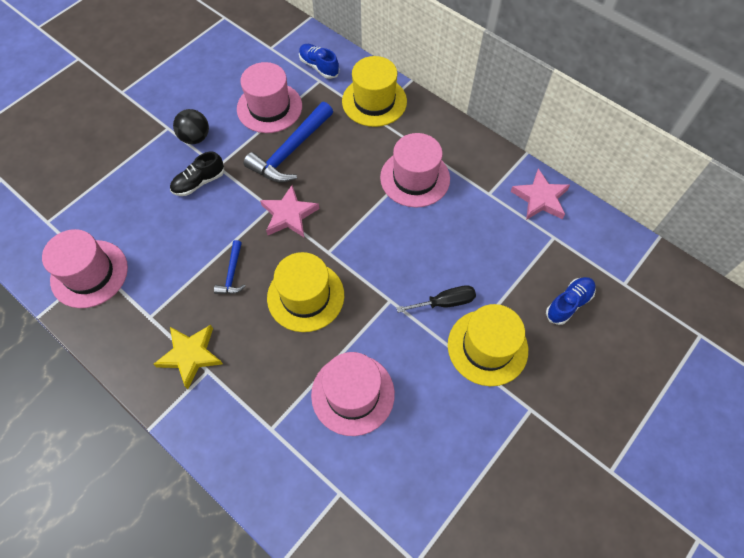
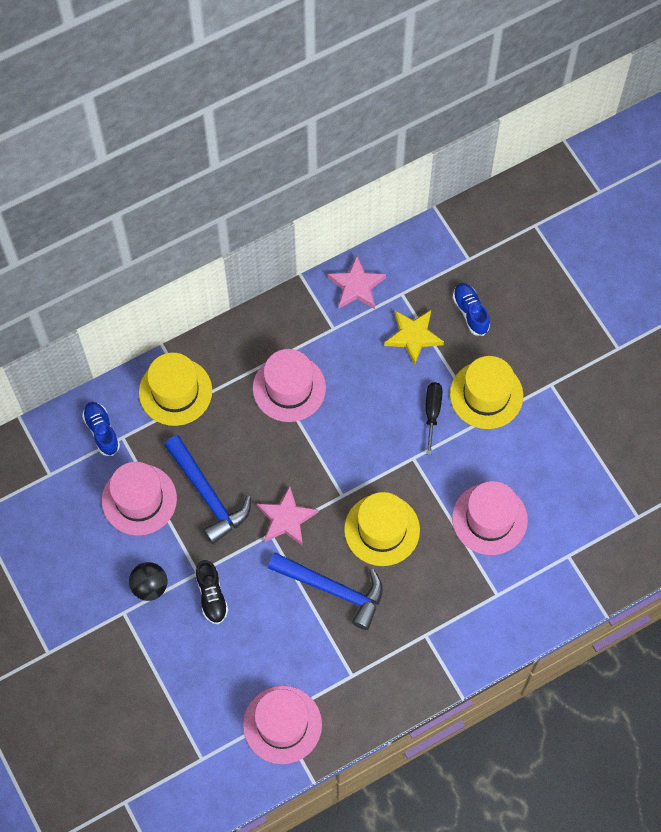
camera: 70 degrees left, 5 degrees up
yellow star [153,325,223,389] -> yellow star moved to [384,310,444,365]
blue hammer [214,240,246,294] -> blue hammer [268,552,383,630], size x1.99
blue shoe [299,44,340,79] -> blue shoe turned 90 degrees clockwise [82,402,120,456]

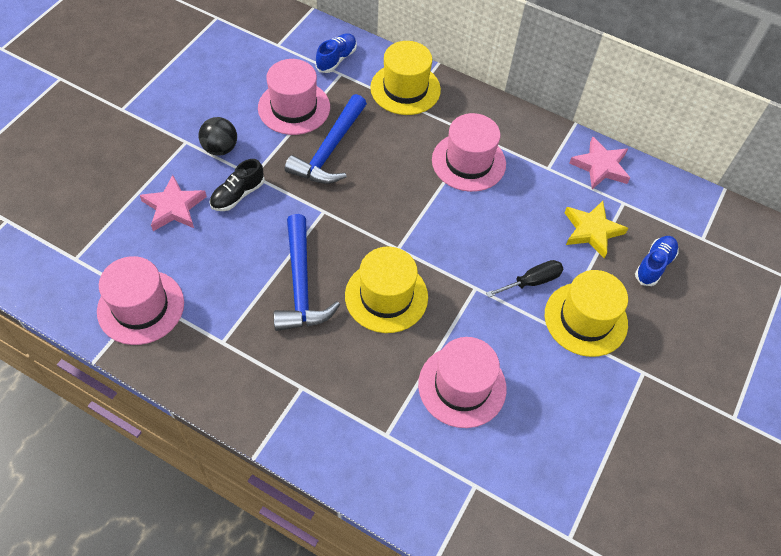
camera: 55 degrees right, 10 degrees down
pink star [257,486,318,546] -> pink star moved to [140,175,207,231]

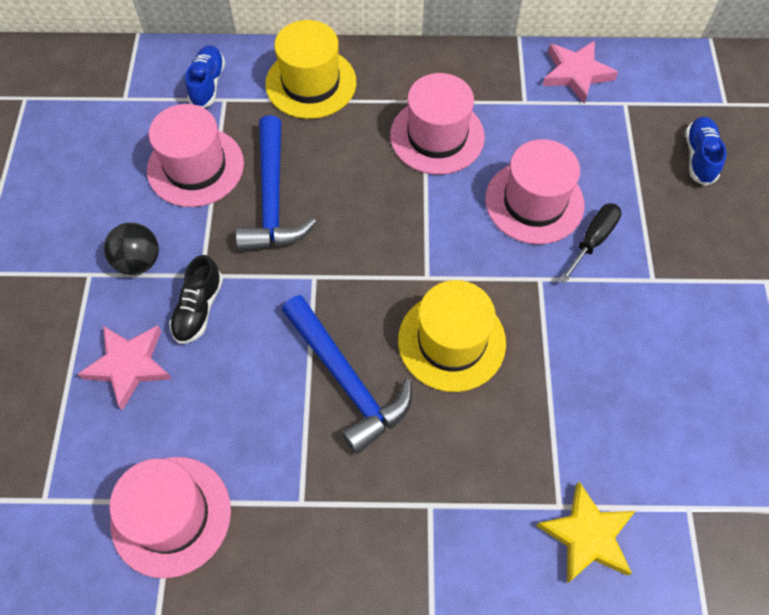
camera: 25 degrees left, 5 degrees up
pink hat [418,337,507,428] -> pink hat moved to [485,139,585,244]
yellow hat [545,270,628,357] -> none
yellow star [564,201,628,258] -> yellow star moved to [536,482,635,583]

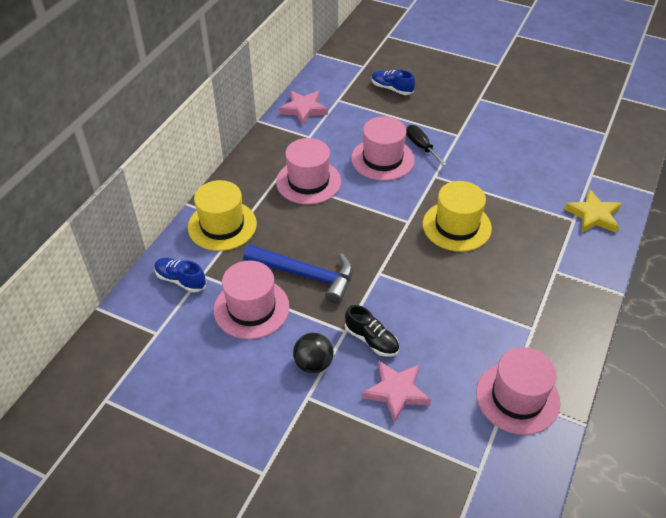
camera: 65 degrees left, 15 degrees down
blue hammer [282,295,412,454] -> none

